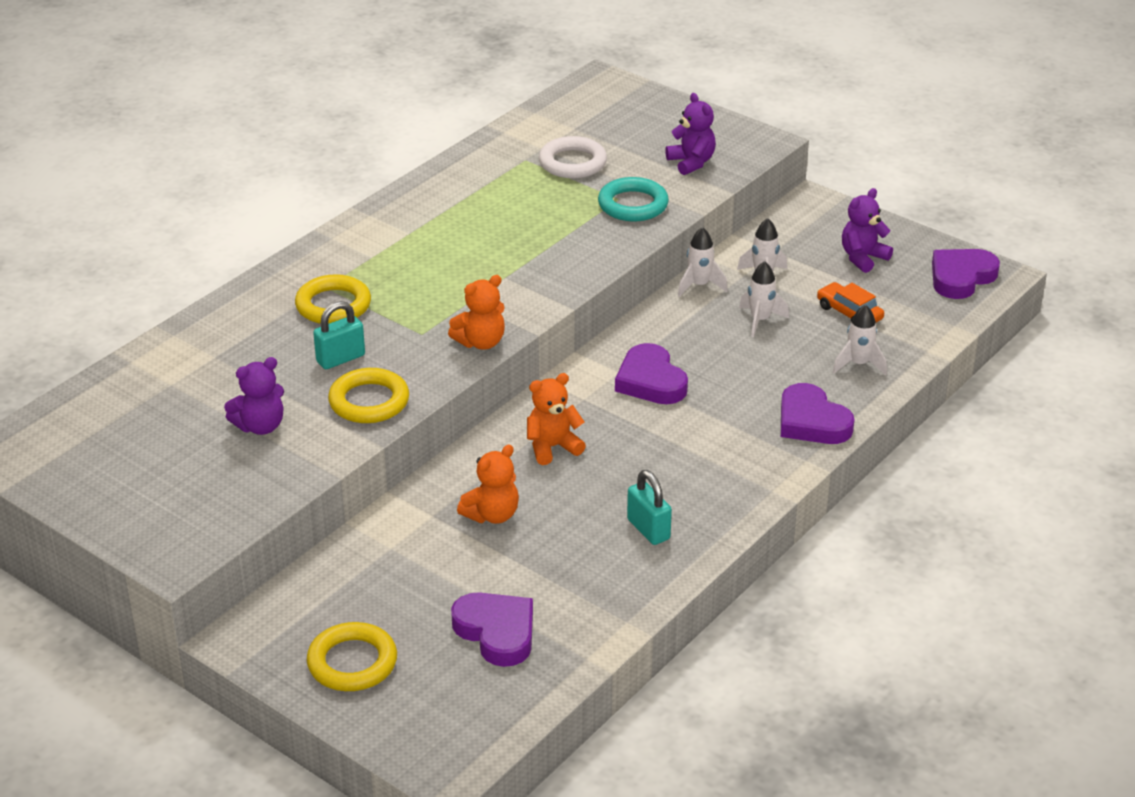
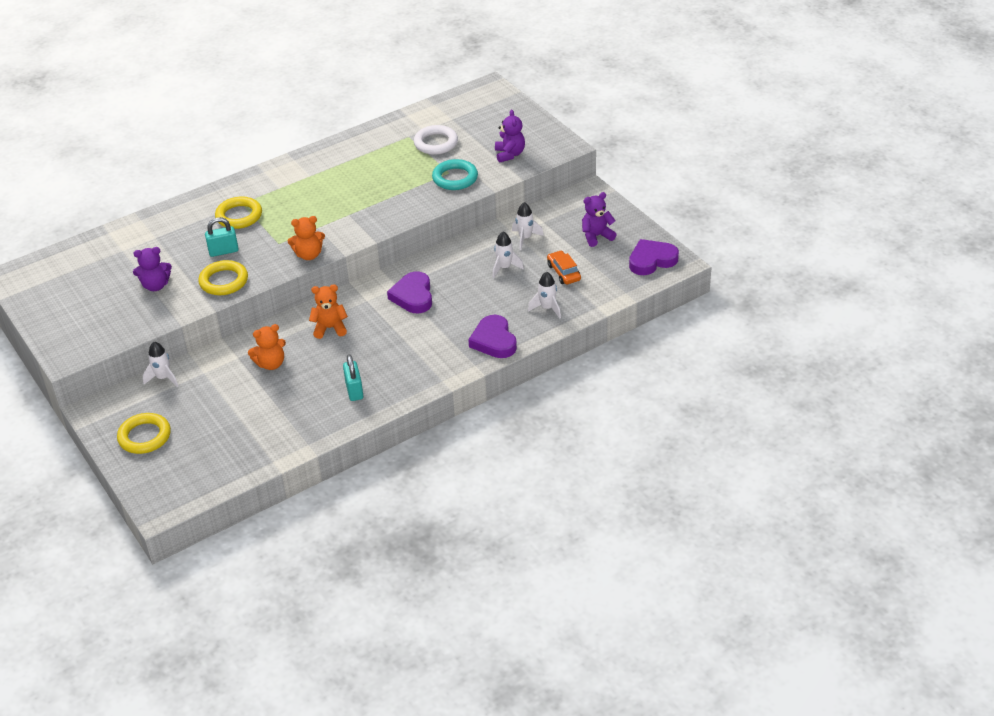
camera: 20 degrees right, 5 degrees up
purple heart [451,592,533,667] -> none
white rocket [678,227,728,297] -> white rocket moved to [143,342,178,387]

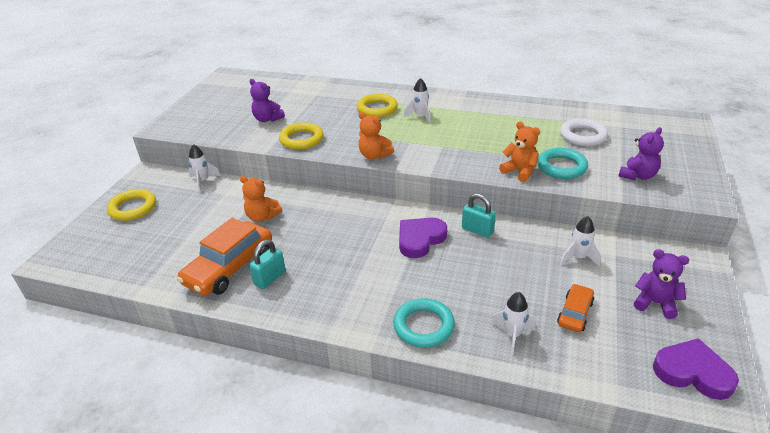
camera: 50 degrees right, 5 degrees down
turquoise padlock [205,217,239,257] -> turquoise padlock moved to [462,193,496,238]
orange teddy bear [309,284,348,339] -> orange teddy bear moved to [499,121,540,182]
purple heart [468,315,517,358] -> turquoise ring [393,298,455,348]
white rocket [492,231,524,278] -> white rocket moved to [404,78,431,123]
none -> orange car [177,218,272,296]

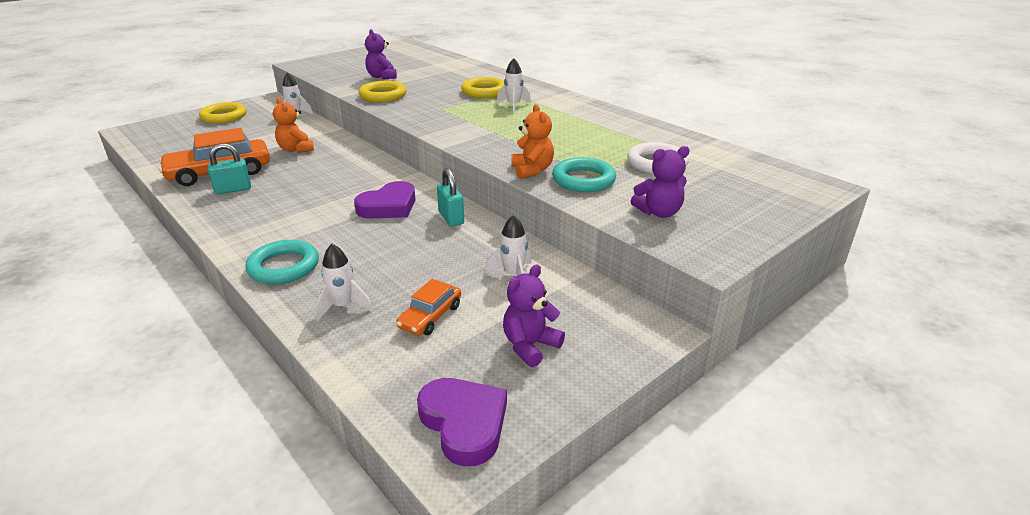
camera: 30 degrees right, 5 degrees down
orange teddy bear [359,112,394,159] -> none
purple heart [399,218,447,258] -> purple heart turned 150 degrees clockwise [354,181,416,218]
orange car [557,284,594,332] -> orange car turned 150 degrees clockwise [396,279,461,335]
purple teddy bear [634,249,689,319] -> purple teddy bear turned 105 degrees counterclockwise [503,264,565,367]

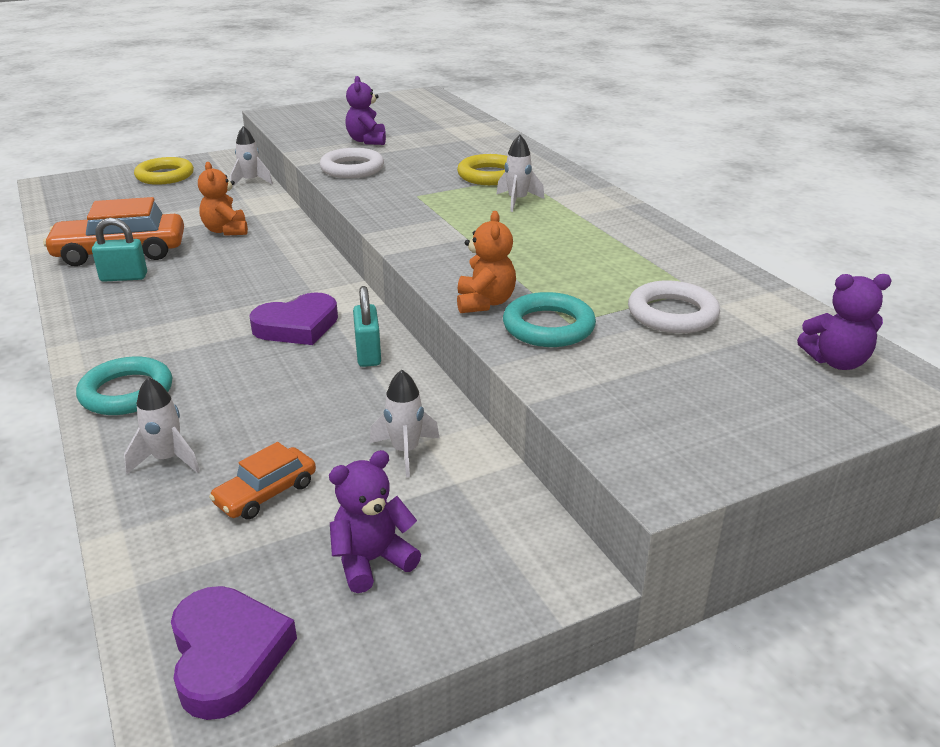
camera: 15 degrees right, 0 degrees up
yellow ring [359,81,406,102] -> white ring [320,148,384,178]
purple teddy bear [631,146,690,218] -> purple teddy bear moved to [797,274,892,370]

